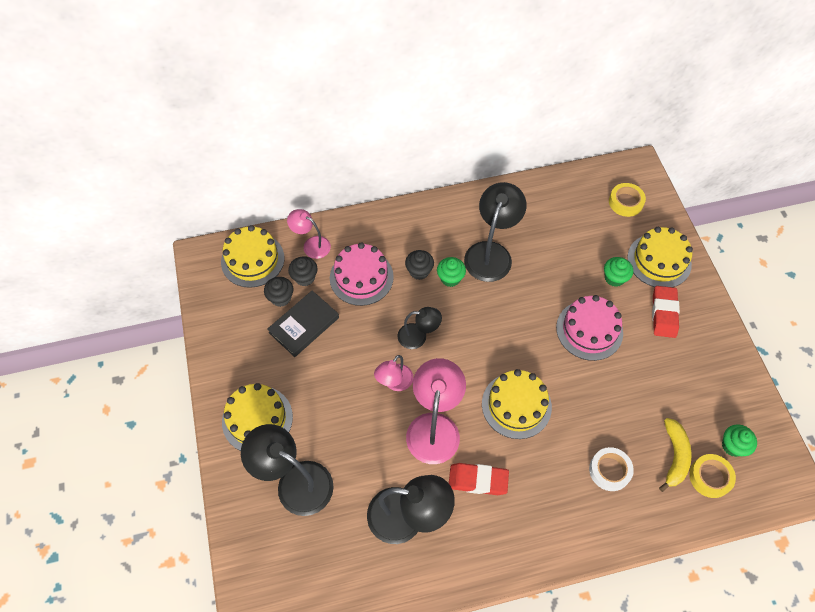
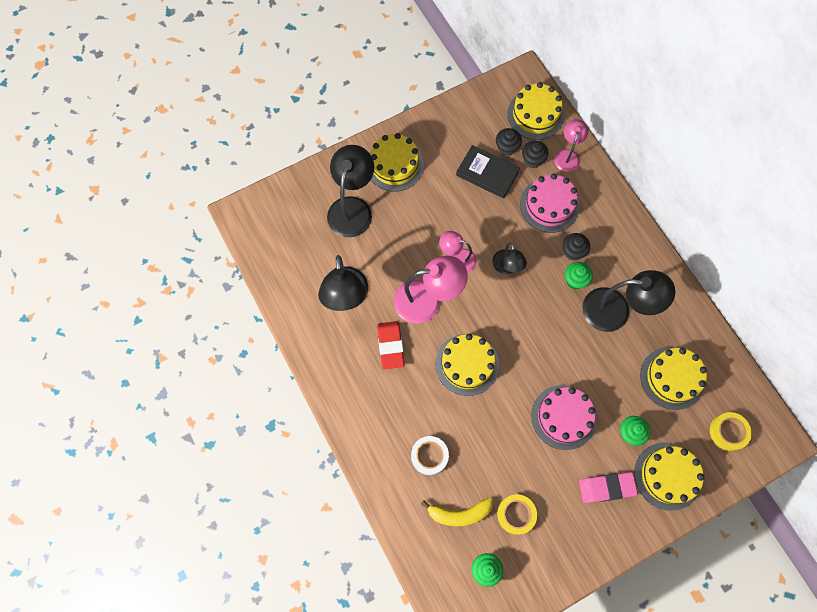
camera: 75 degrees right, 10 degrees up
red eraser [652,286,680,338] -> pink eraser [579,472,638,503]
yellow tape [689,454,736,498] -> yellow tape moved to [497,494,537,535]
none -> yellow cake [640,347,707,410]

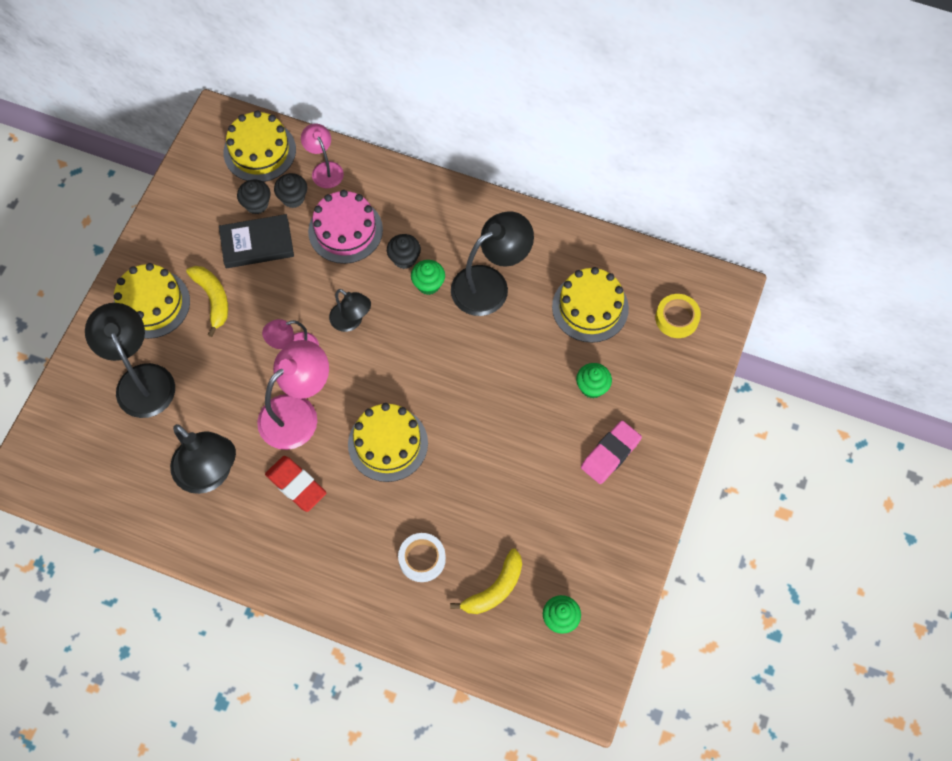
camera: 40 degrees left, 5 degrees down
yellow tape [497,494,537,535] -> none
pink cake [531,385,597,450] -> none
yellow cake [634,443,705,511] -> none
none -> yellow banana [186,266,228,337]

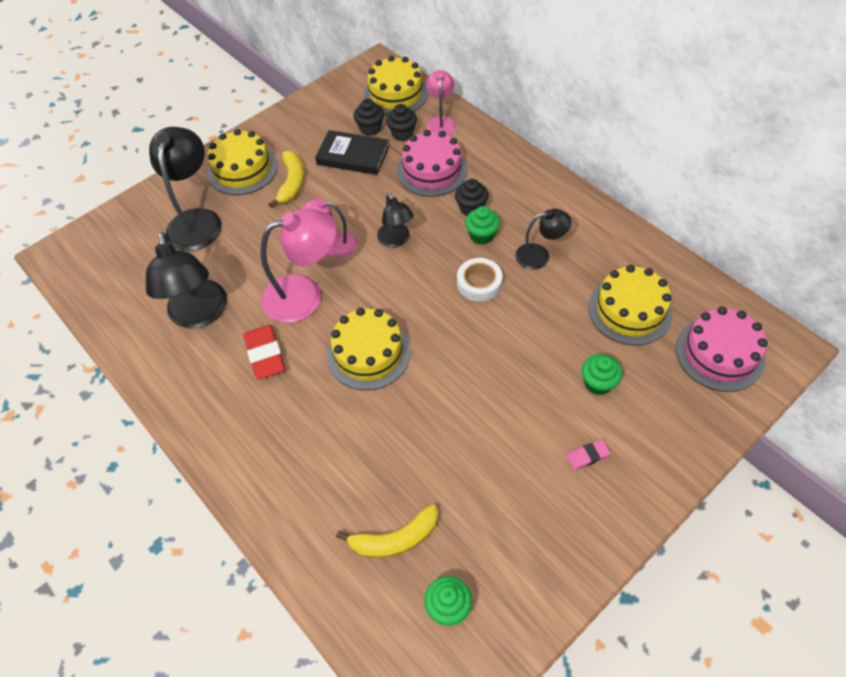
camera: 30 degrees right, 10 degrees down
white tape [398,533,446,582] -> white tape moved to [457,258,503,302]
black lamp [451,211,534,316] -> black lamp [515,209,572,270], size x0.58
pink eraser [581,421,642,484] -> pink eraser [566,440,610,470], size x0.54
yellow tape [655,294,701,338] -> pink cake [676,307,768,392]

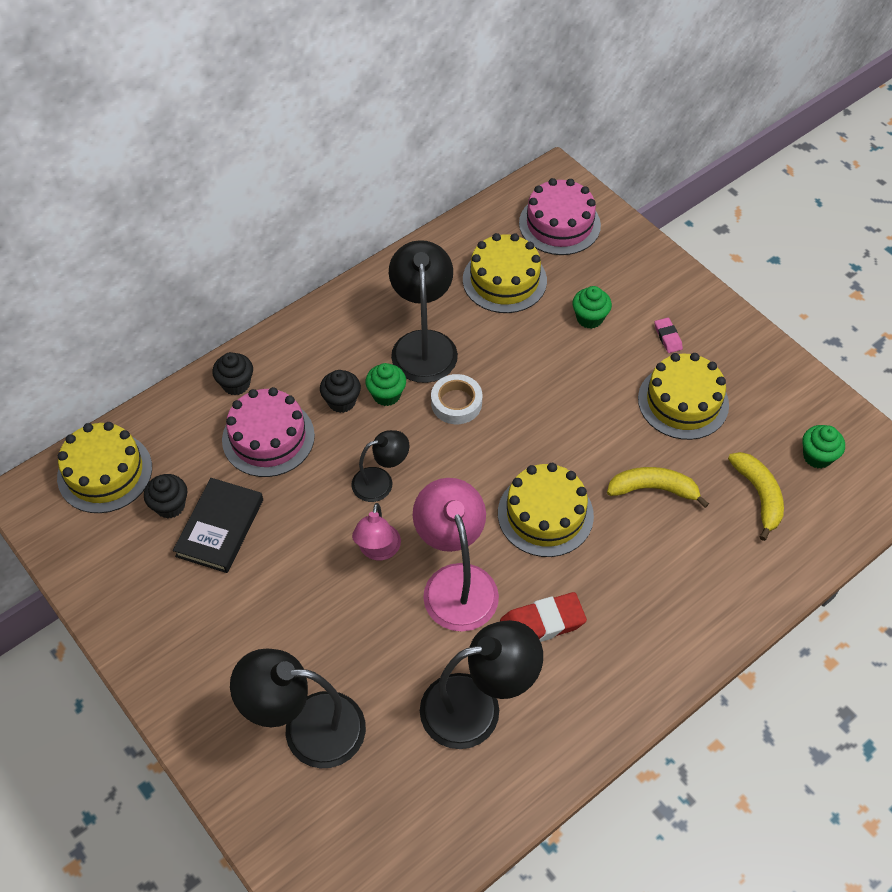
camera: 90 degrees left, 0 degrees up
yellow cake [208,129,278,195] -> yellow cake moved to [638,353,729,440]
yellow banana [268,151,304,208] -> yellow banana moved to [607,467,709,508]
black cupcake [386,104,417,141] -> black cupcake moved to [212,352,253,395]
pink lamp [426,70,456,135] -> none
black lamp [515,209,572,270] -> black lamp [389,240,458,383], size x1.73

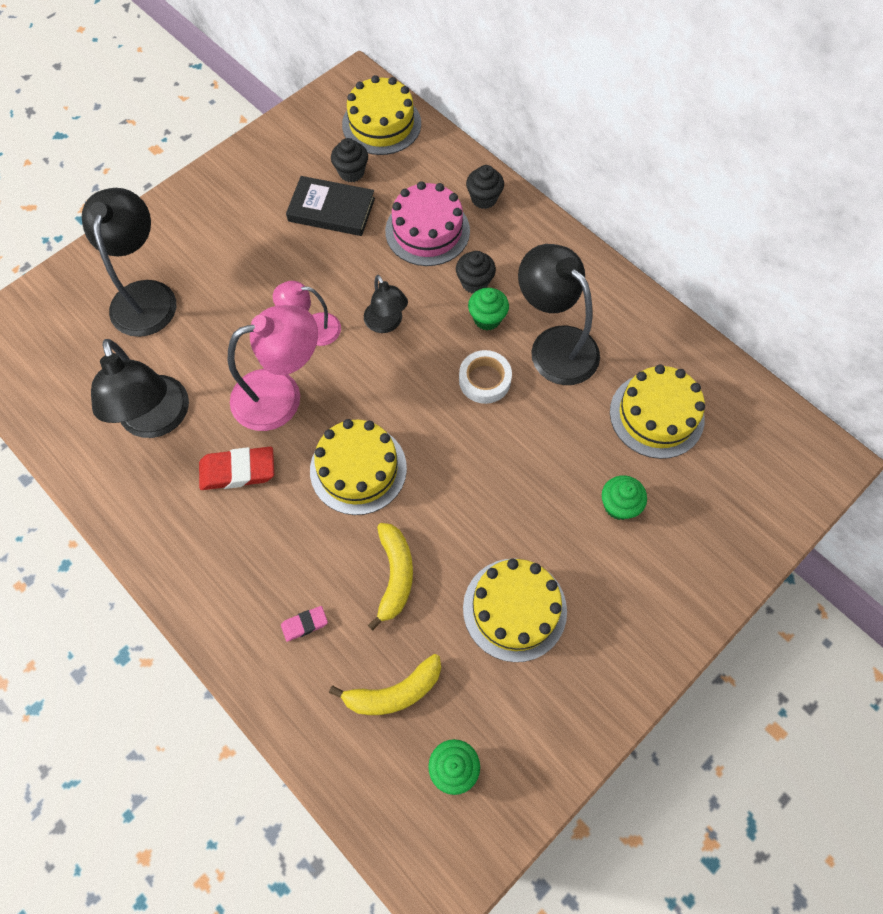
camera: 85 degrees right, 10 degrees up
black lamp [389,240,458,383] -> black lamp turned 120 degrees counterclockwise [518,244,600,385]
red eraser [500,592,587,642] -> red eraser turned 75 degrees counterclockwise [199,447,274,490]
pink cake [519,178,601,255] -> none
pink eraser [654,318,683,353] -> pink eraser moved to [281,606,328,642]

